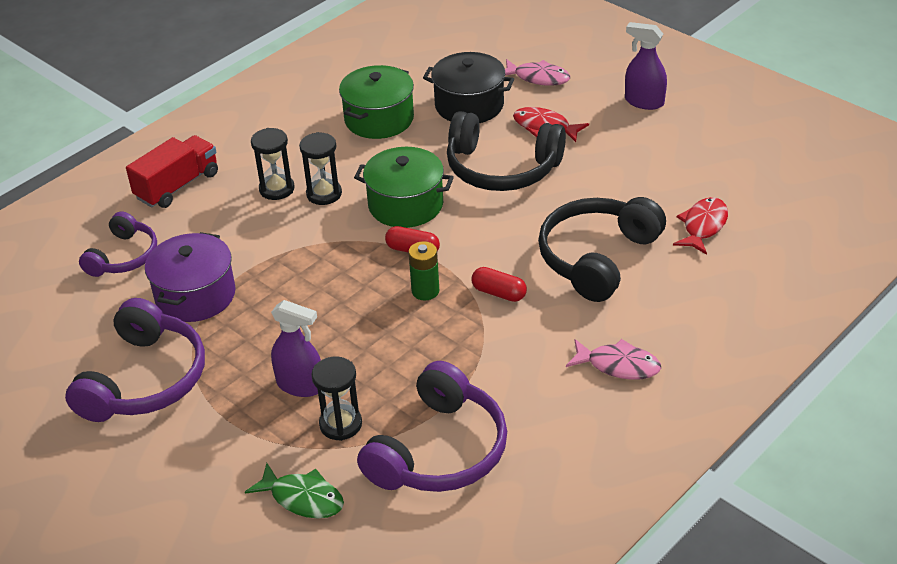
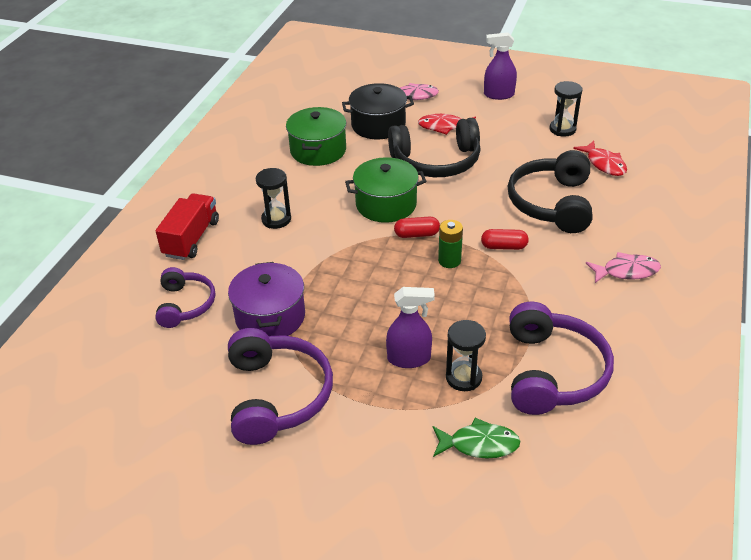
camera: 25 degrees left, 0 degrees up
black hourglass [299,132,342,205] -> black hourglass moved to [550,81,582,137]
red fish [673,197,728,255] -> red fish turned 150 degrees clockwise [573,141,627,176]

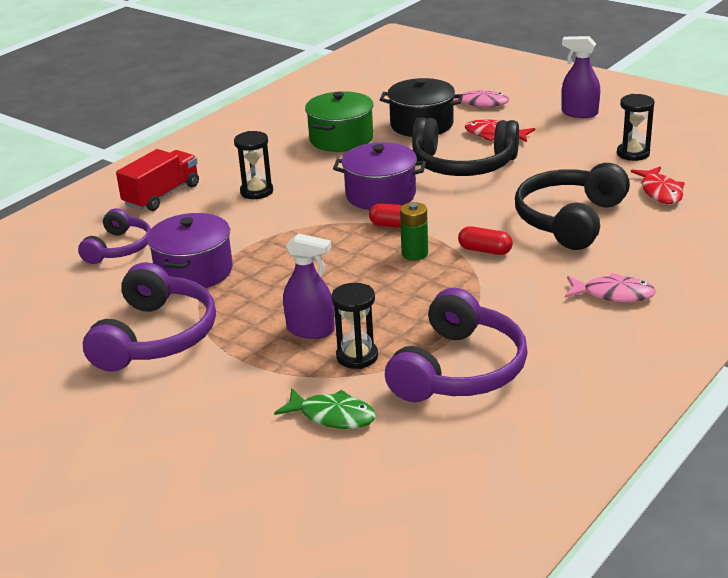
camera: 20 degrees right, 10 degrees down
green pot [345,157,426,223] -> purple pot [333,142,426,210]

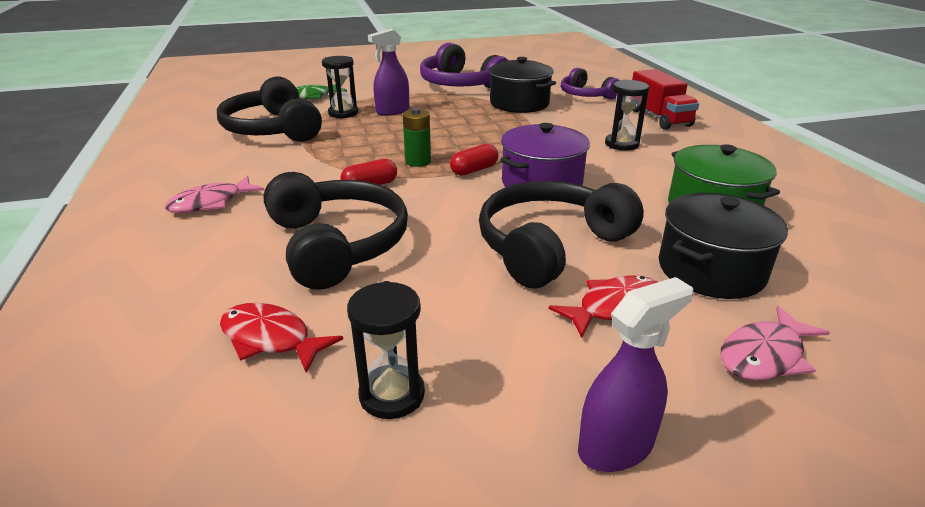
camera: 125 degrees right, 0 degrees up
purple pot [147,213,233,288] -> black pot [488,57,556,113]
purple headphones [385,288,528,402] -> black headphones [217,77,322,142]

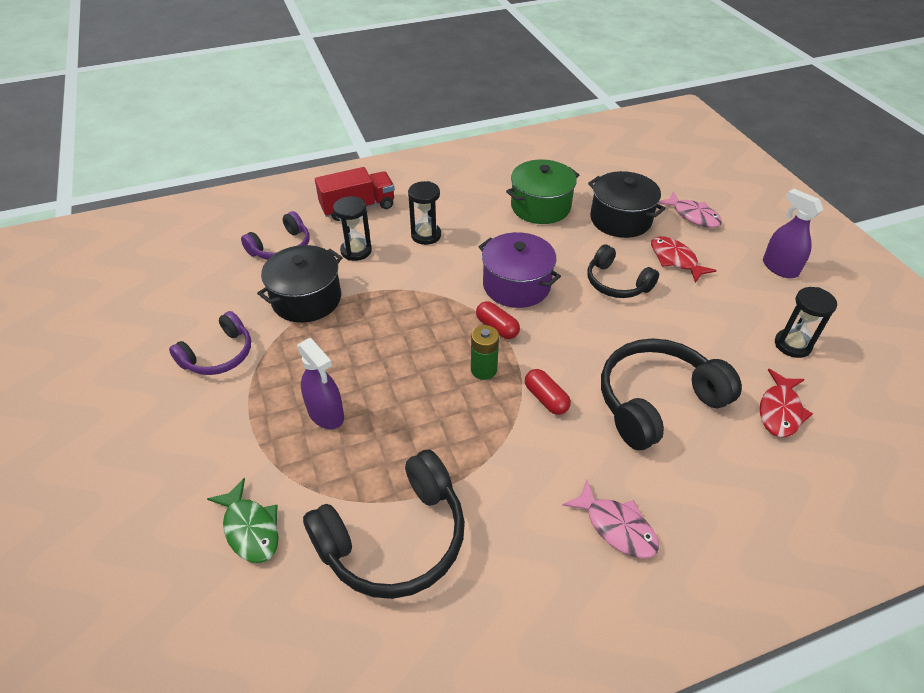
camera: 95 degrees left, 15 degrees up
black hourglass [322,56,358,119] -> black hourglass moved to [333,196,372,261]
purple headphones [420,43,509,88] -> purple headphones [169,311,251,375], size x0.61
black headphones [479,181,644,288] -> black headphones [587,244,659,298], size x0.61

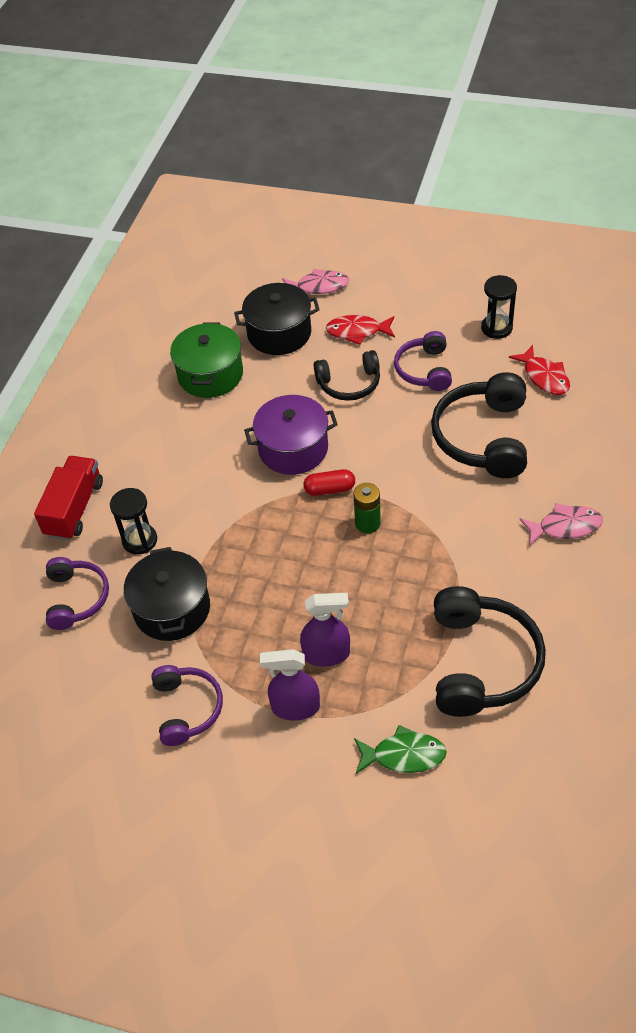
camera: 50 degrees left, 5 degrees up
black hourglass [408,181,441,245] -> none
red capsule [525,369,571,415] -> none
purple spray bottle [763,189,824,278] -> purple spray bottle moved to [260,649,320,721]
none -> purple headphones [394,331,452,391]

